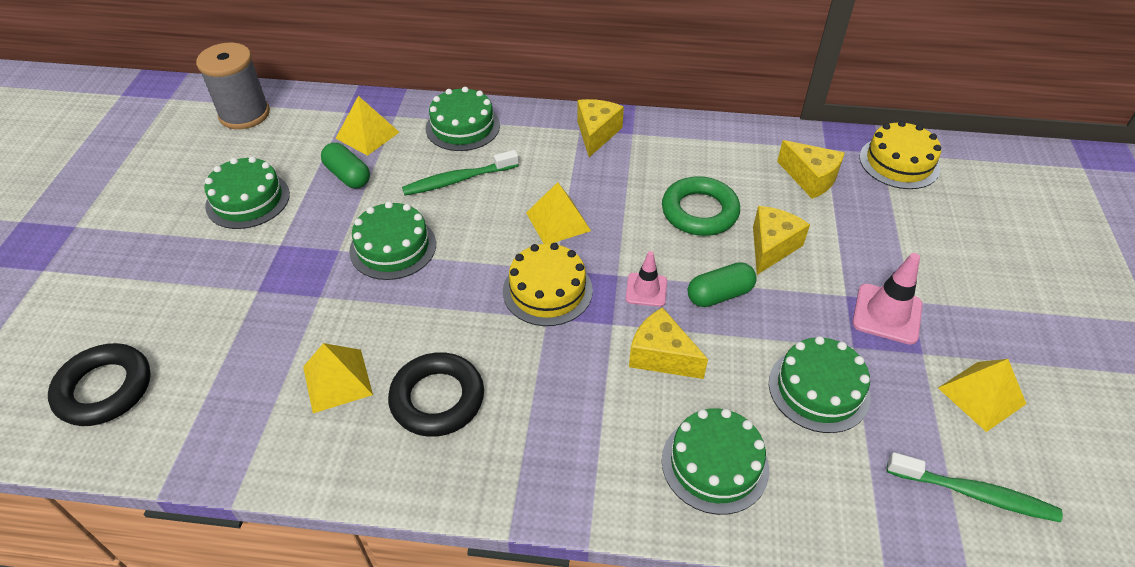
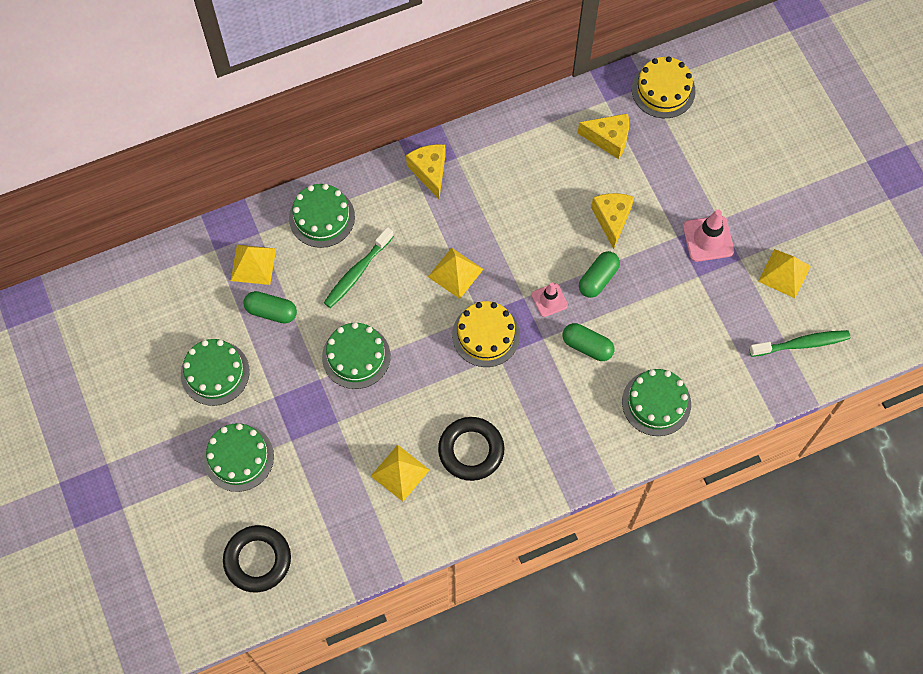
camera: 30 degrees left, 20 degrees up
grey spool [196,43,270,129] -> none
yellow cheese [629,307,708,379] -> green capsule [563,323,614,361]
green ring [662,176,740,236] -> none
green cake [769,336,871,433] -> green cake moved to [204,423,274,492]

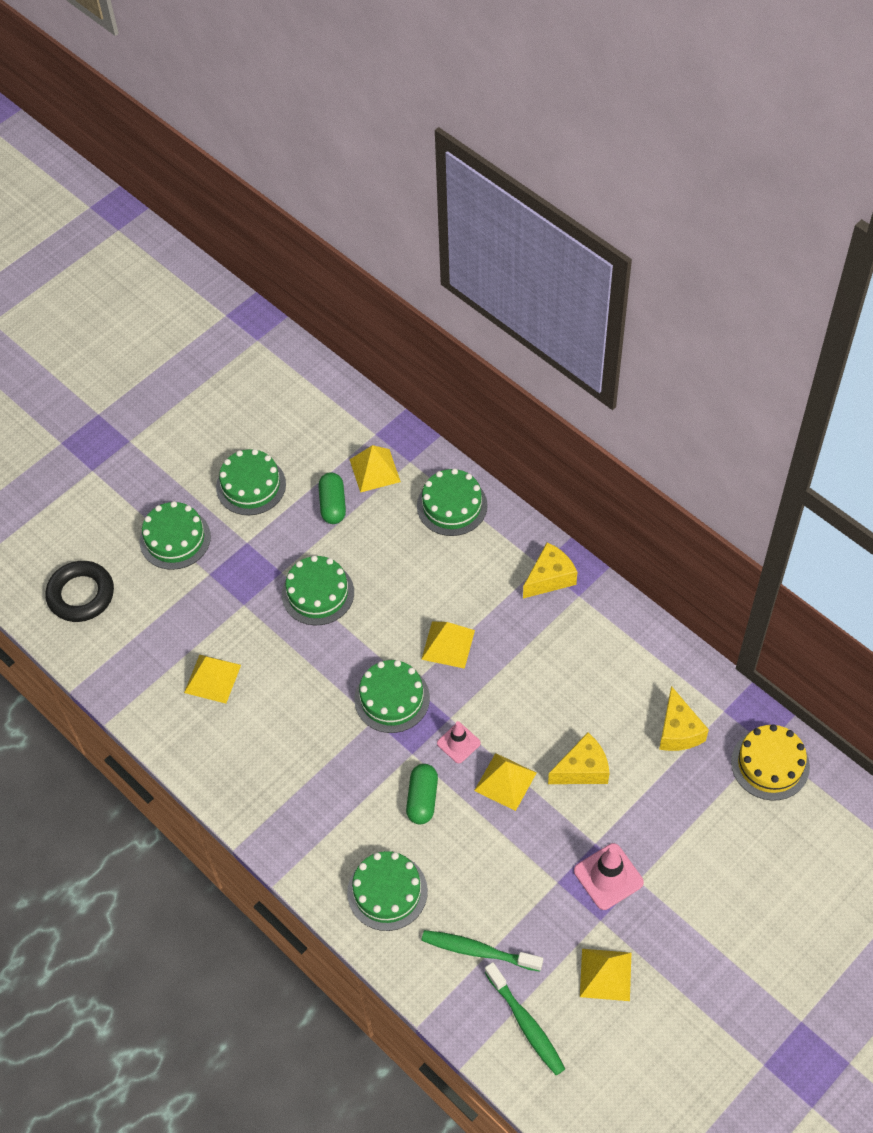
camera: 70 degrees right, 10 degrees down
green toothbrush [324,227,394,308] -> green toothbrush moved to [421,930,543,972]
black ring [438,417,504,481] -> none
yellow cake [452,301,520,367] -> green cake [354,660,430,733]
green capsule [579,251,620,298] -> yellow pyramid [474,753,536,811]

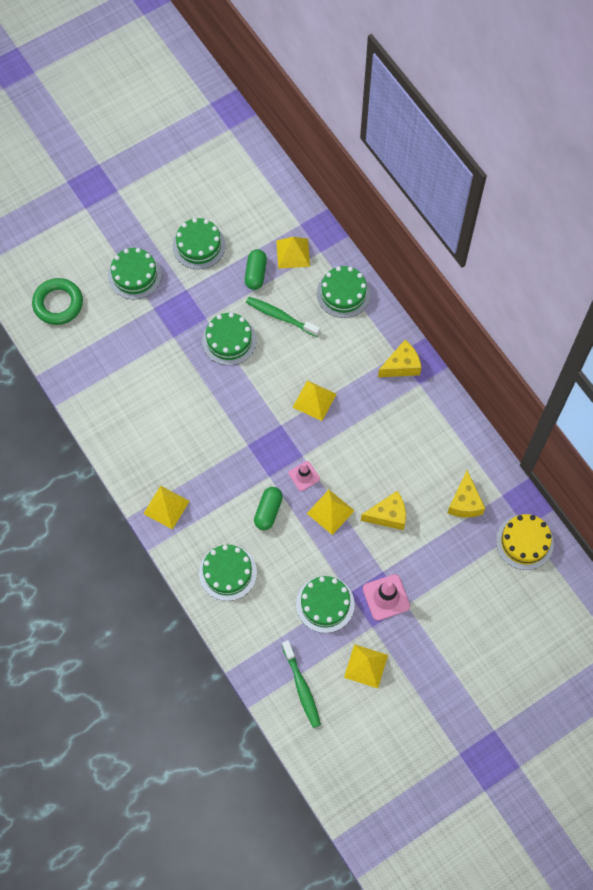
camera: 10 degrees right, 10 degrees up
black ring [45,561,114,622] -> green ring [32,278,83,325]
yellow pyramid [184,655,241,704] -> yellow pyramid moved to [143,486,190,530]
green cake [354,660,430,733] -> green cake moved to [296,576,355,633]
green toothbrush [421,930,543,972] -> green toothbrush moved to [246,297,320,337]

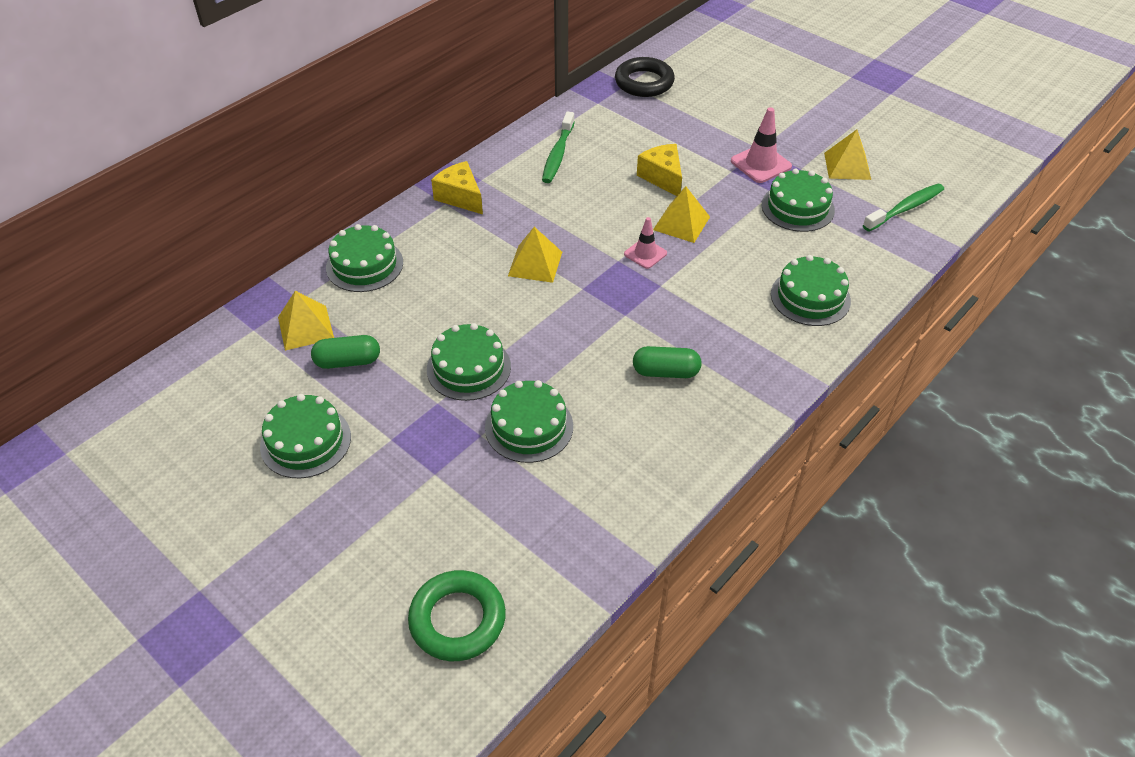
camera: 105 degrees left, 20 degrees down
green cake [108,248,162,300] -> green cake moved to [485,380,573,463]
yellow pyramid [143,486,190,530] -> none
green toothbrush [246,297,320,337] -> green toothbrush moved to [542,111,575,183]
green capsule [254,487,283,530] -> green capsule moved to [633,346,702,378]
yellow cheese [448,470,485,517] -> none
yellow cake [496,514,554,570] -> black ring [615,57,675,97]

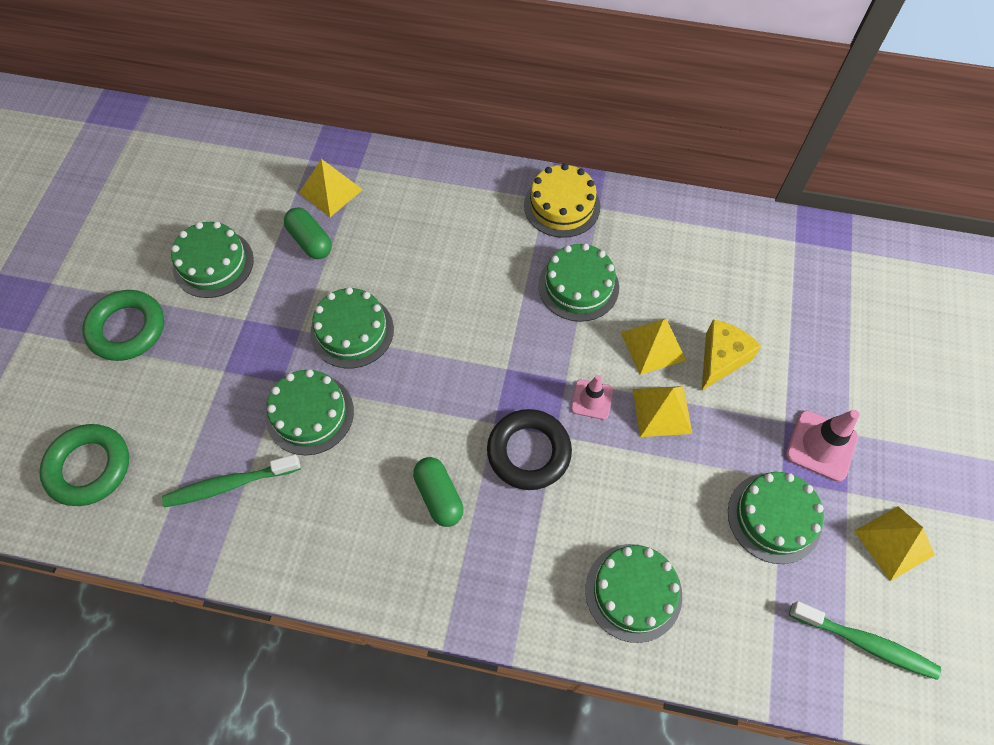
camera: 60 degrees right, 15 degrees up
green cake [326,224,403,292] -> green cake moved to [538,243,619,322]
yellow cheese [431,161,483,214] -> yellow cake [524,164,600,238]
yellow pyramid [508,227,562,283] -> yellow pyramid moved to [621,319,687,375]
green toothbrush [542,111,575,183] -> green toothbrush moved to [162,454,301,507]
black ring [615,57,675,97] -> black ring moved to [487,409,572,490]
none -> green ring [82,290,164,361]

